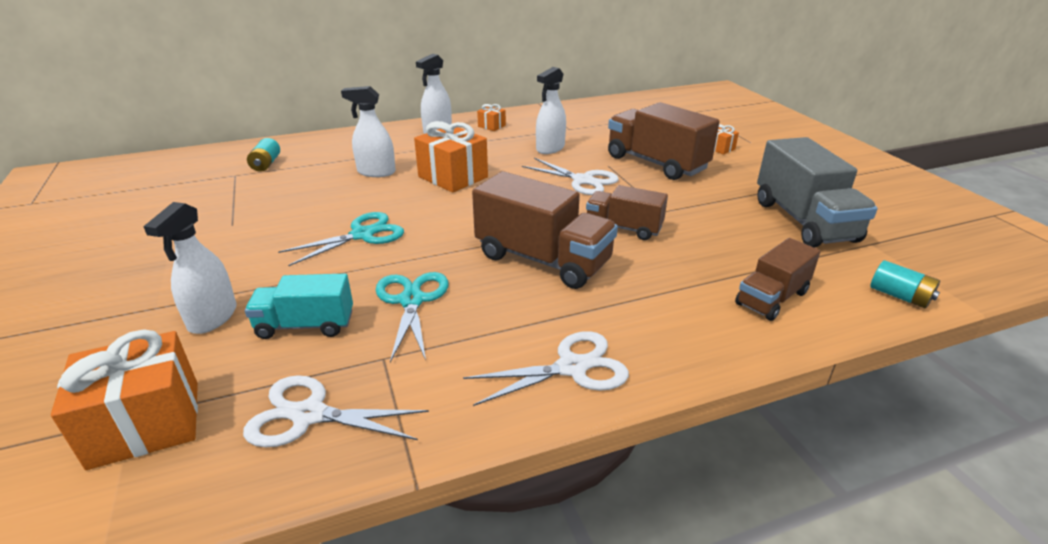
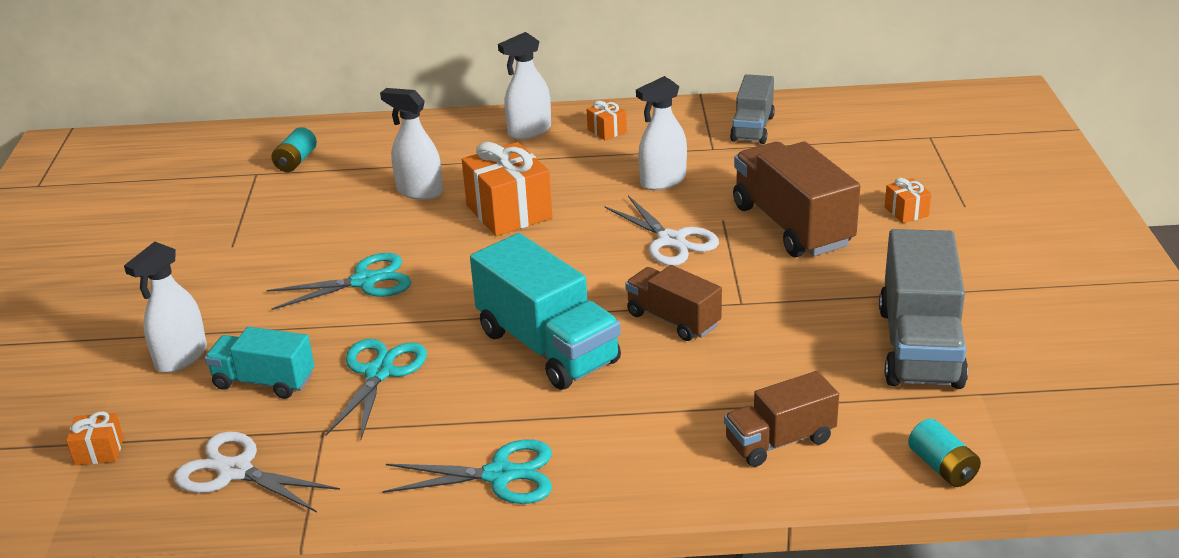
camera: 20 degrees right, 0 degrees up
orange gift [51,329,198,470] -> orange gift [66,411,124,465], size x0.47
white scissors [463,331,629,406] -> turquoise scissors [382,439,552,504]
brown truck [472,171,618,289] -> turquoise truck [470,233,621,390]
none -> grey truck [730,74,775,144]

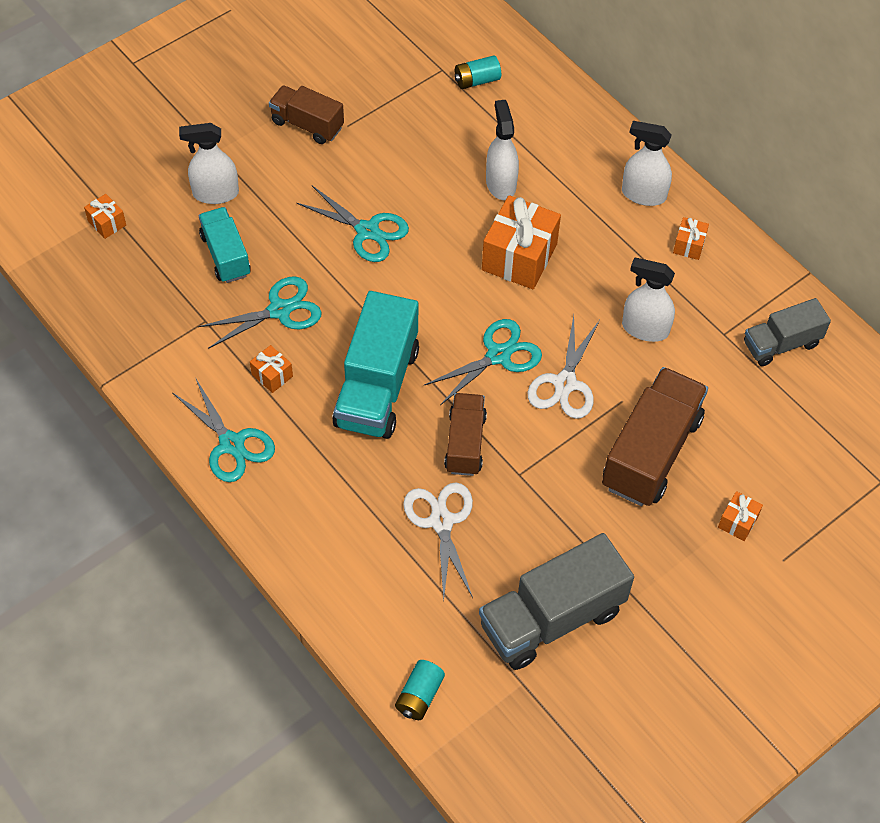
camera: 50 degrees right, 25 degrees up
white scissors [174,431,340,512] -> white scissors moved to [403,482,473,601]
brown truck [724,371,839,467] -> brown truck moved to [269,85,344,144]
none -> orange gift [250,345,293,393]
none -> turquoise scissors [424,319,542,405]

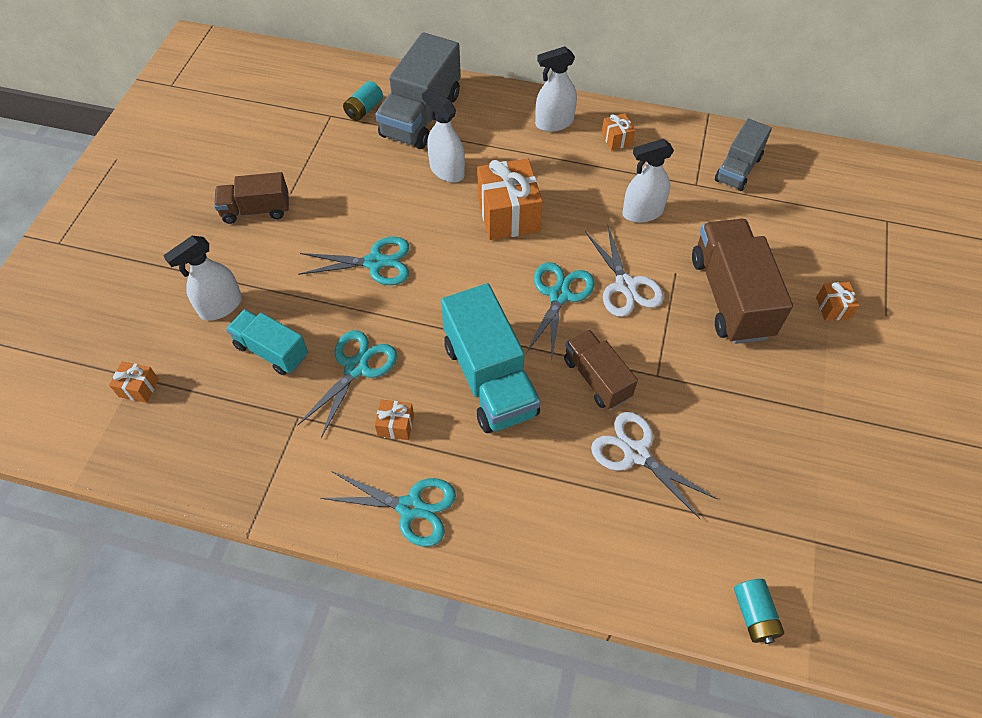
camera: 35 degrees left, 0 degrees up
grey truck [479,533,634,670] -> grey truck moved to [376,32,461,149]

